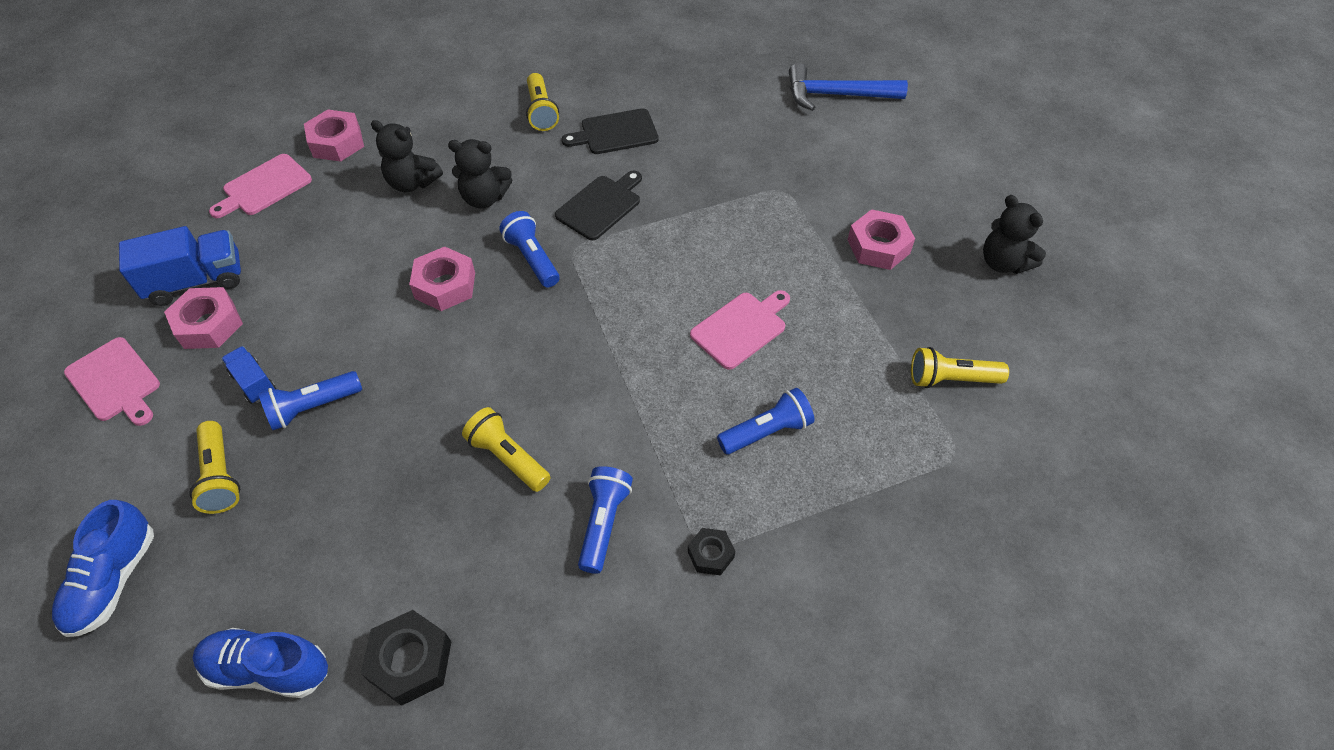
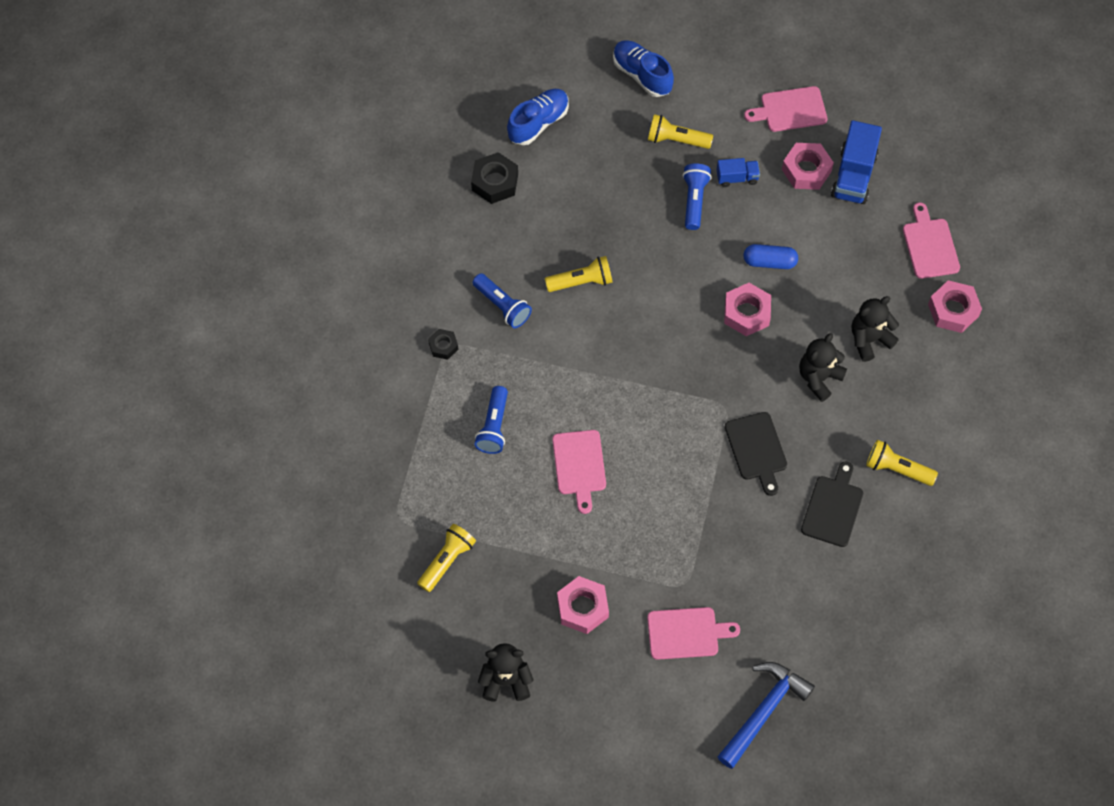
camera: 125 degrees right, 10 degrees up
blue flashlight [499,211,559,288] -> none
none -> pink cutting board [647,607,740,660]
none -> blue capsule [743,244,798,269]

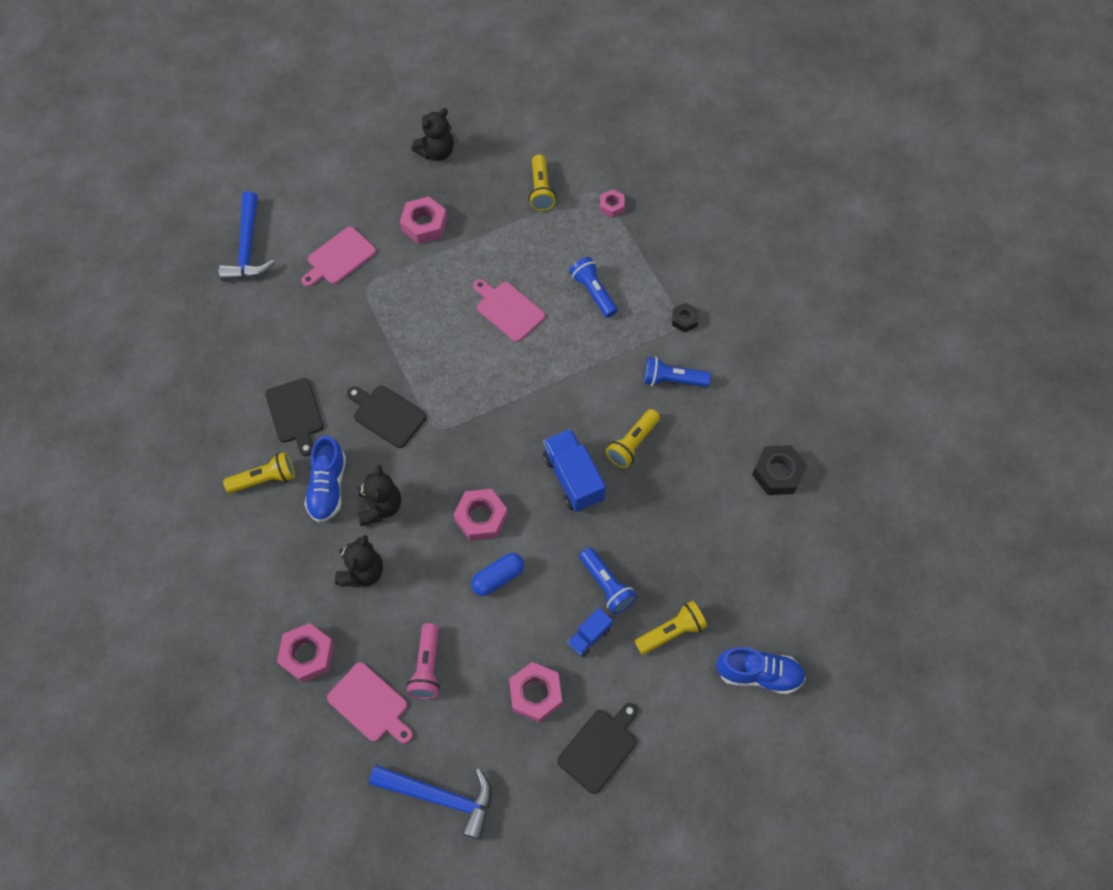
camera: 140 degrees right, 0 degrees up
blue shoe [507,89,569,145] -> blue shoe moved to [304,435,346,522]
pink cutting board [744,86,827,132] -> black cutting board [557,703,638,794]
blue truck [831,120,882,204] -> blue truck moved to [543,429,606,512]
none -> blue hammer [369,765,492,840]
none -> pink flashlight [407,623,440,699]
none -> pink nut [600,189,625,217]

